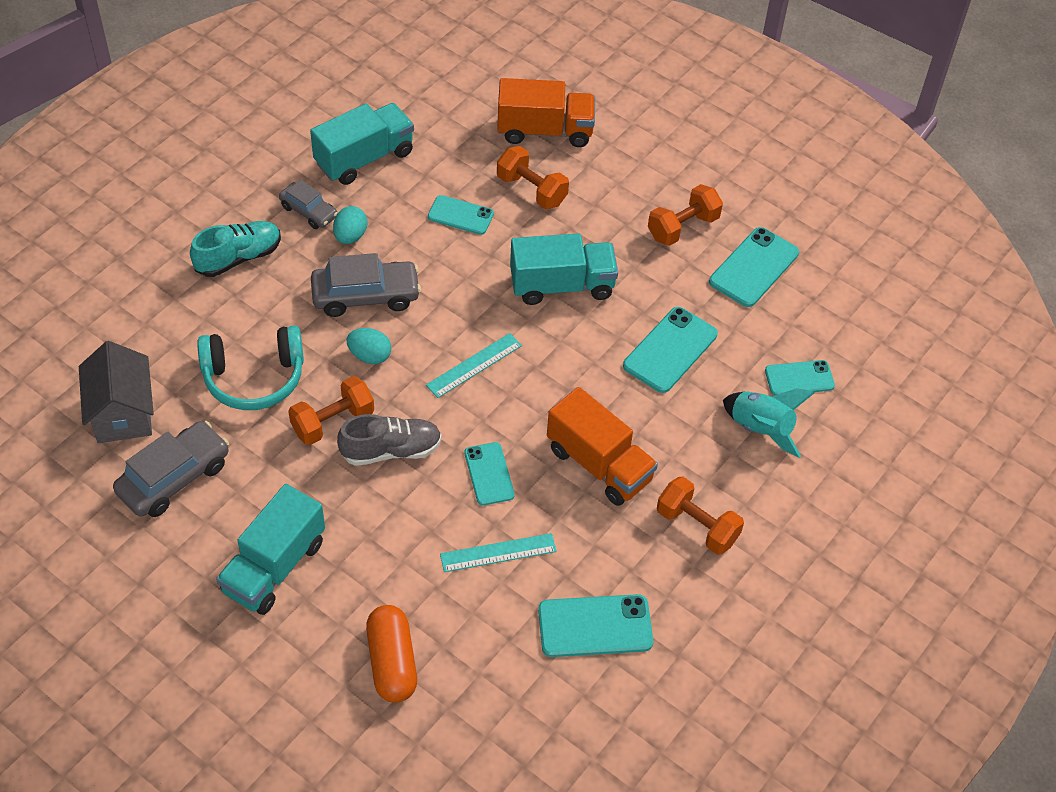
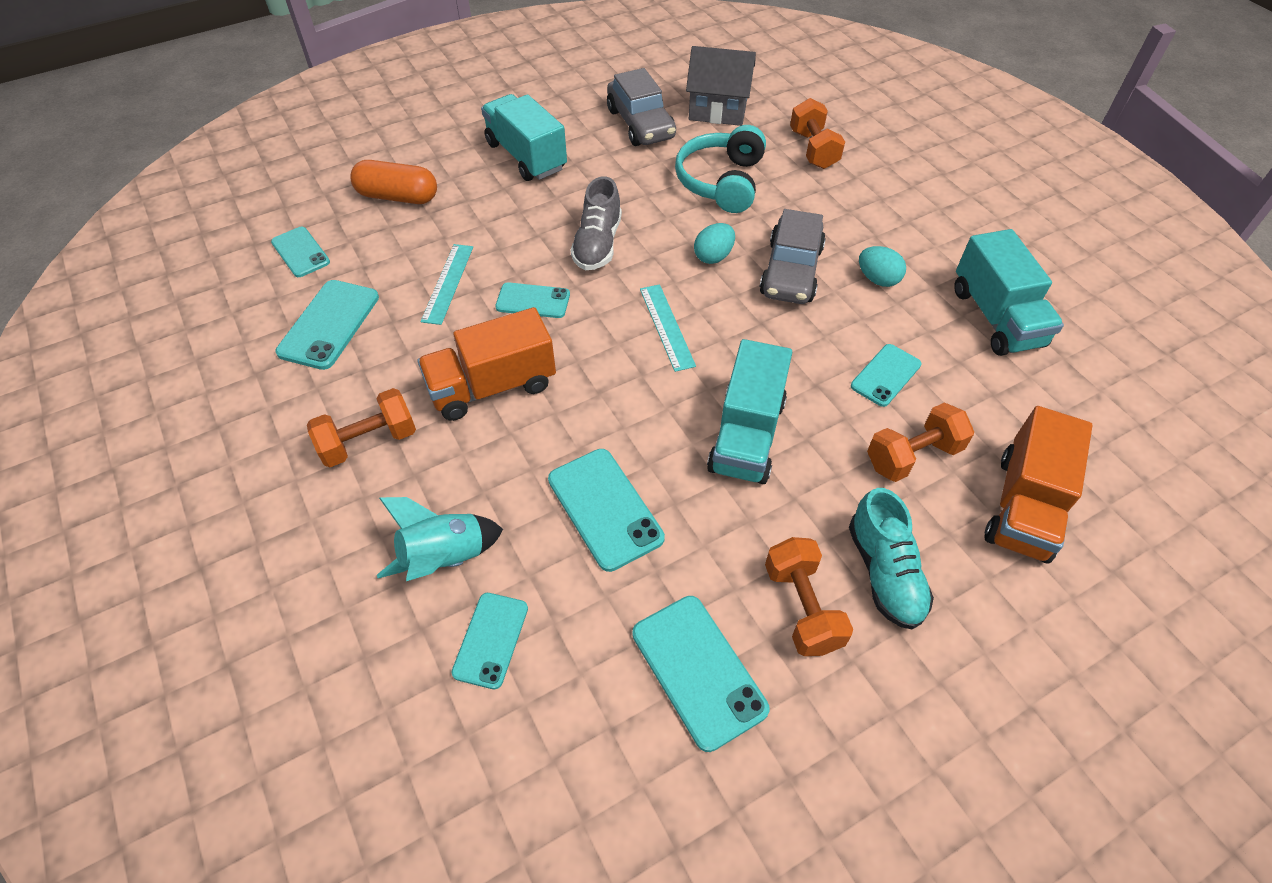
camera: 115 degrees right, 0 degrees up
turquoise shoe [190,221,281,277] -> turquoise shoe moved to [849,488,934,630]
grey car [279,180,338,229] -> none
orange dumbbell [288,376,374,445] -> orange dumbbell moved to [790,98,845,169]
none -> turquoise phone [271,227,330,277]

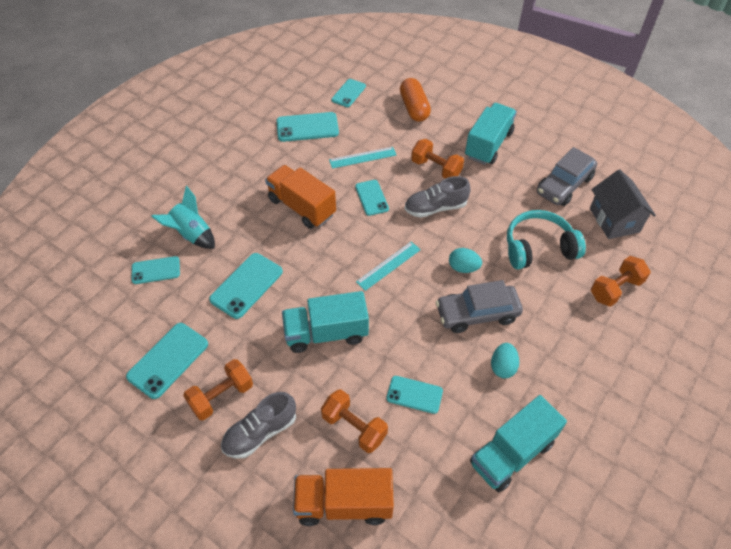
camera: 65 degrees right, 0 degrees up
orange dumbbell [307,388,416,467] -> orange dumbbell moved to [411,139,464,179]
turquoise shoe [849,488,934,630] -> grey shoe [221,392,296,459]

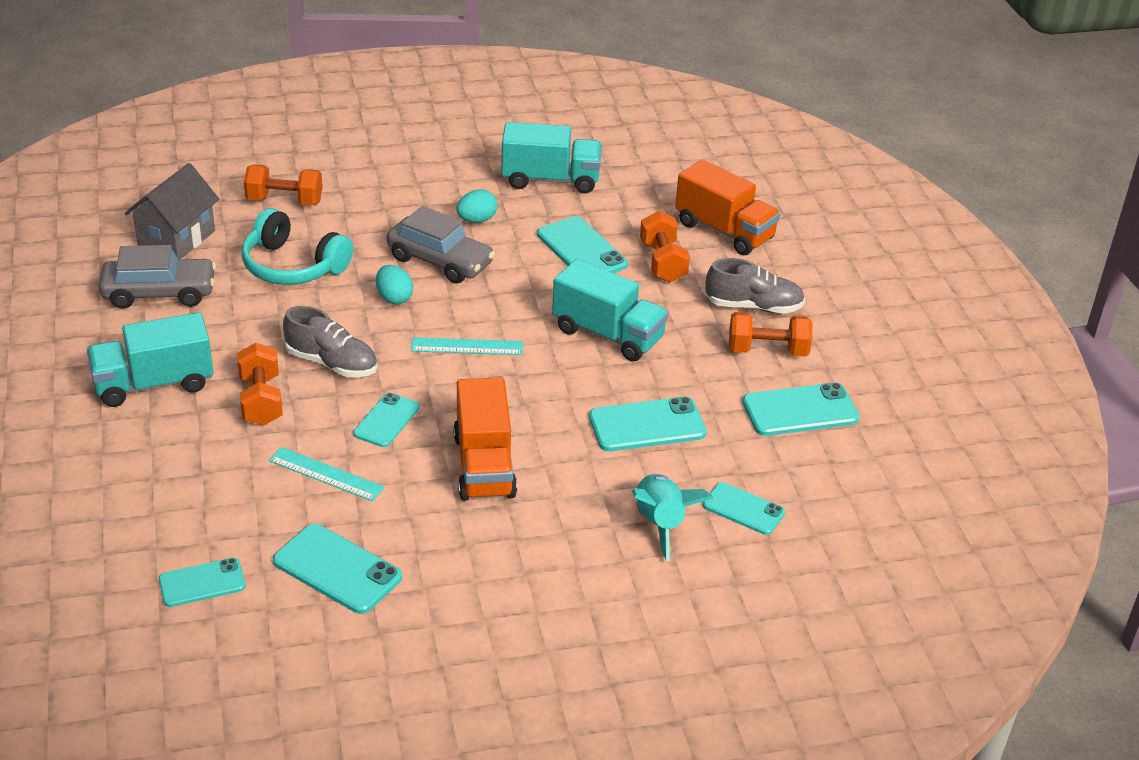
camera: 140 degrees left, 15 degrees down
turquoise phone [386,376,443,414] -> turquoise phone [537,216,628,273], size x1.53
orange capsule [400,78,431,122] -> none

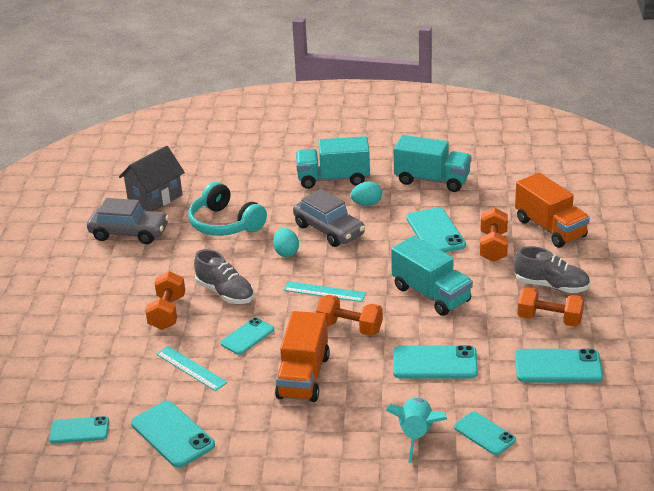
camera: 20 degrees right, 5 degrees down
turquoise truck [87,312,213,407] -> turquoise truck moved to [296,136,370,189]
orange dumbbell [244,165,323,205] -> orange dumbbell moved to [316,295,383,336]

